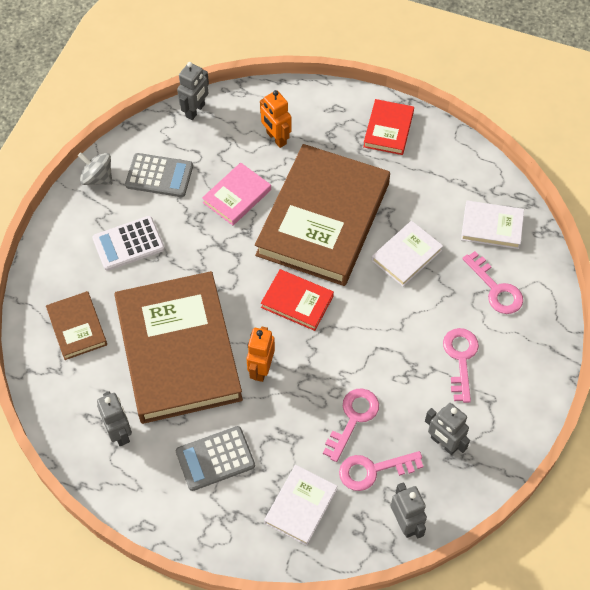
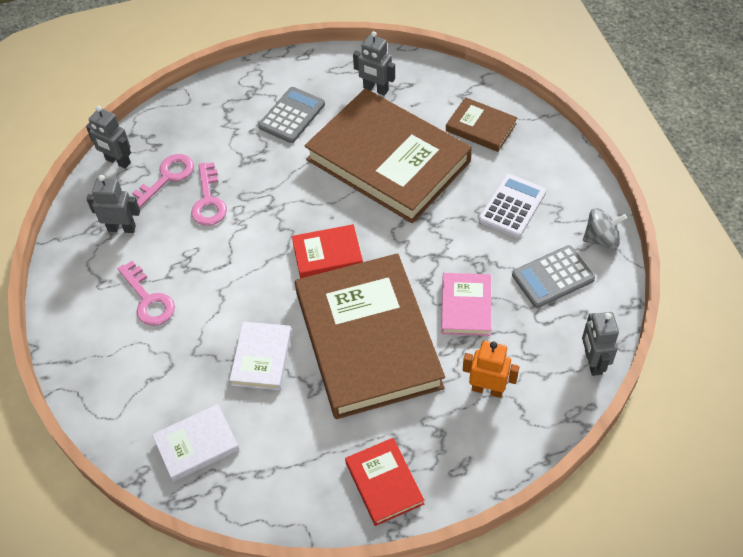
camera: 145 degrees right, 5 degrees down
orange robot [247,327,275,382] -> none
white book [264,465,337,546] -> none
pink key [462,251,523,314] -> none

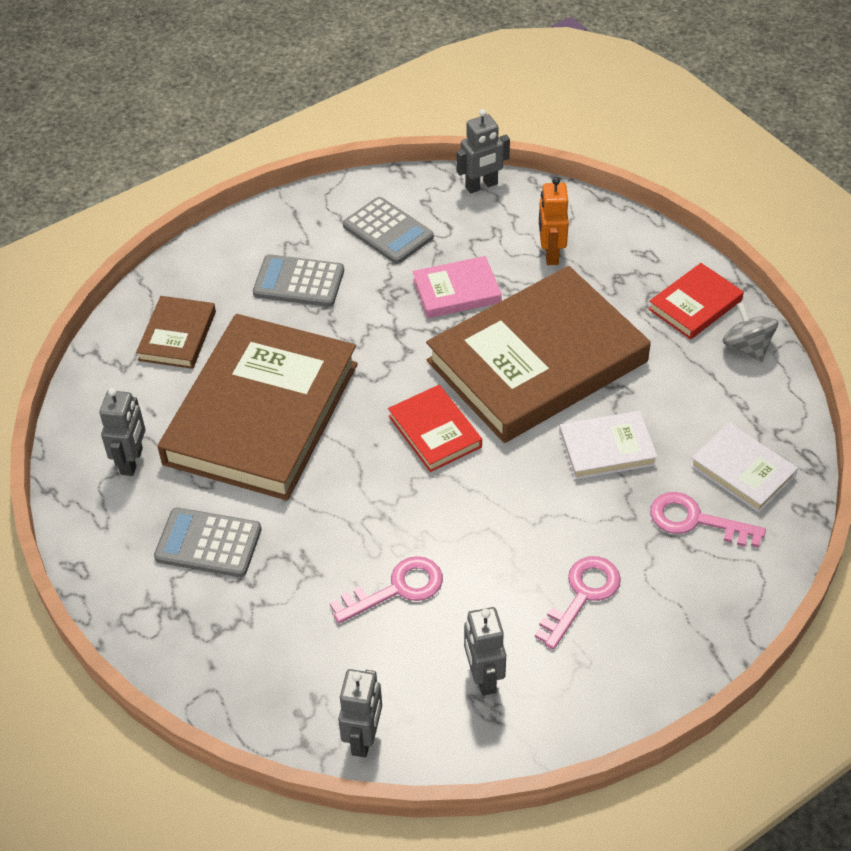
camera: 110 degrees left, 5 degrees down
pink key [132,154,194,208] -> pink key moved to [650,492,766,548]
white calculator [479,174,546,238] -> grey calculator [253,254,344,307]
grey spinning top [583,208,627,249] -> grey spinning top moved to [722,302,778,362]

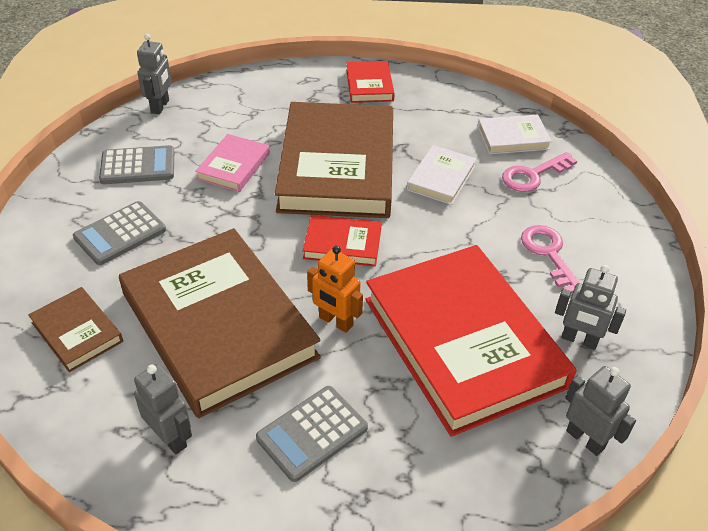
camera: 55 degrees left, 5 degrees down
pink key [330,556,443,623] -> red book [365,245,577,437]
orange robot [539,177,569,265] -> orange robot moved to [307,246,363,333]
grey spinning top [722,302,778,362] -> none

